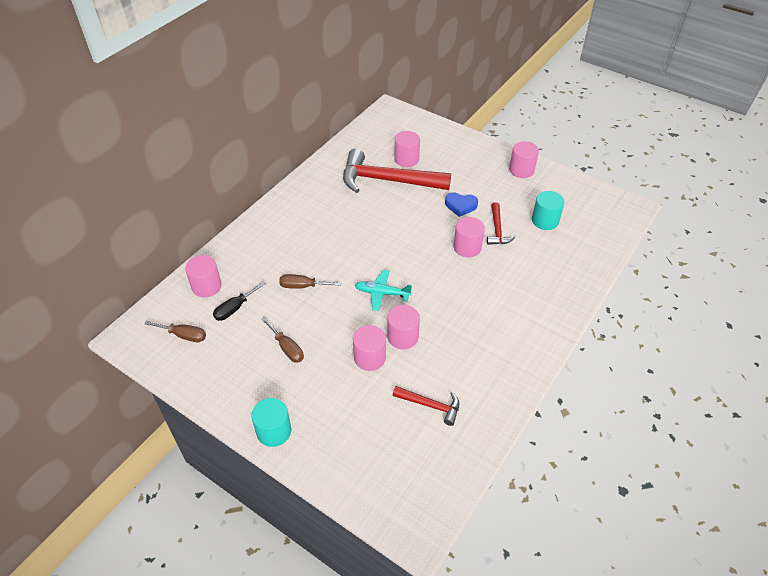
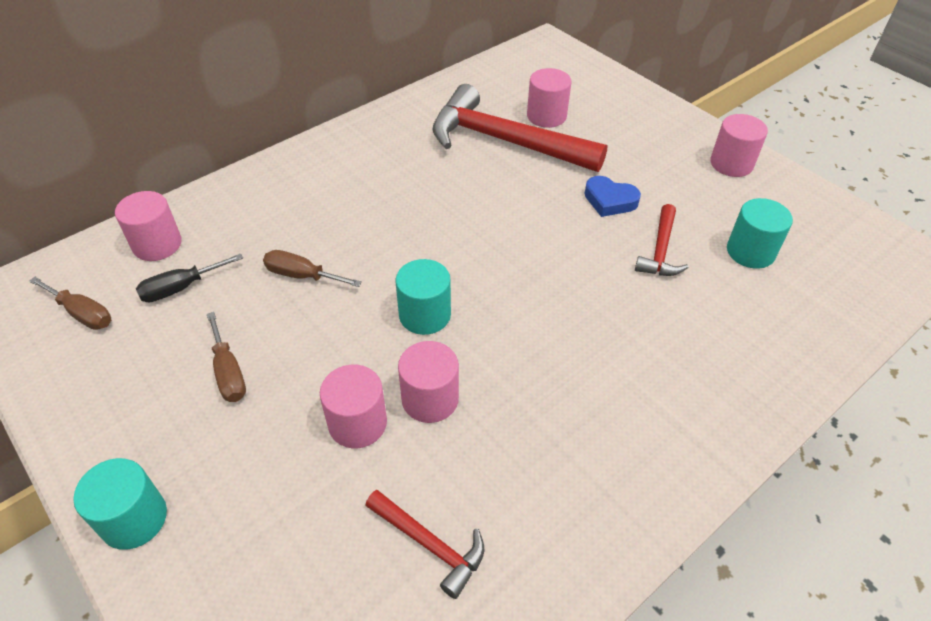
camera: 15 degrees right, 0 degrees up
turquoise plane [355,270,412,311] -> turquoise cylinder [396,259,451,335]
pink cylinder [454,217,485,257] -> none

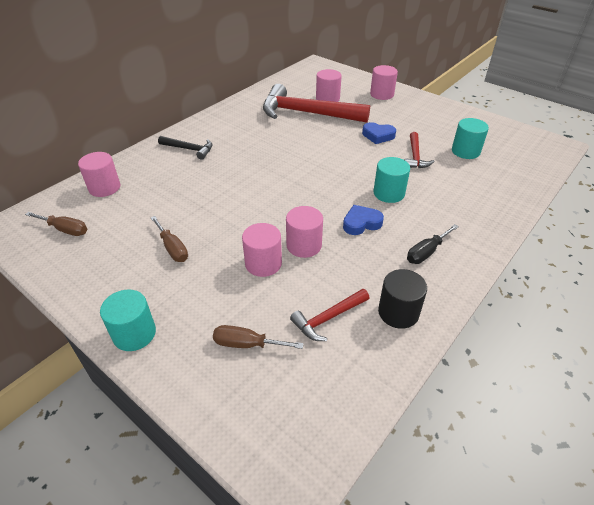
camera: 10 degrees left, 5 degrees down
black screwdriver [136,254,243,302] -> black screwdriver moved to [407,224,459,264]
brown screwdriver [263,250,362,287] -> brown screwdriver moved to [213,325,304,349]
red hammer [365,490,484,599] -> red hammer turned 120 degrees clockwise [290,289,369,341]
turquoise cylinder [396,259,451,335] -> turquoise cylinder moved to [373,157,410,203]
pink cylinder [710,114,768,177] -> pink cylinder moved to [370,65,398,100]
none -> black hammer [158,136,212,160]
none -> blue heart [343,205,384,235]
none -> black cylinder [378,269,427,329]

